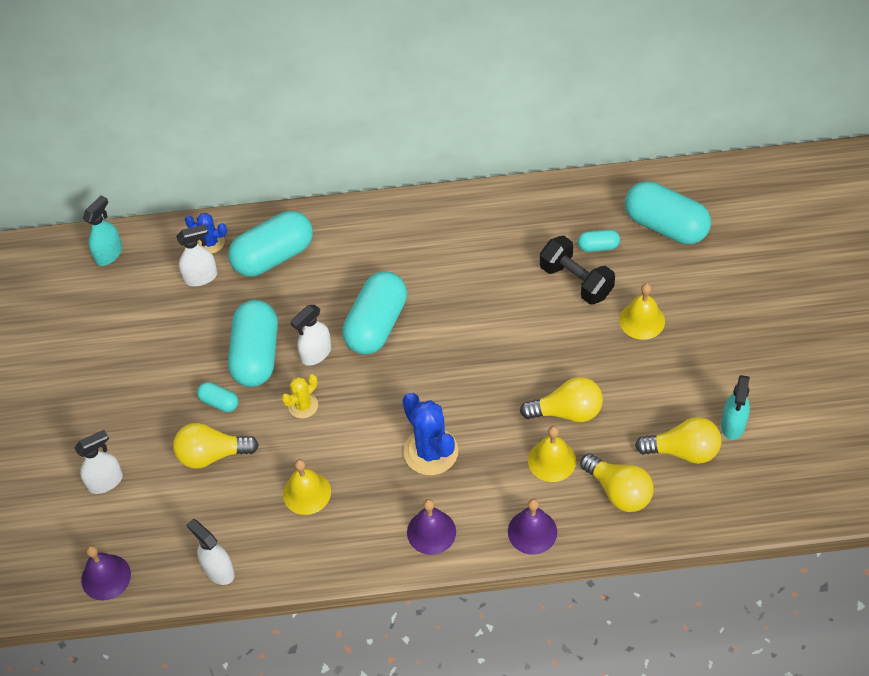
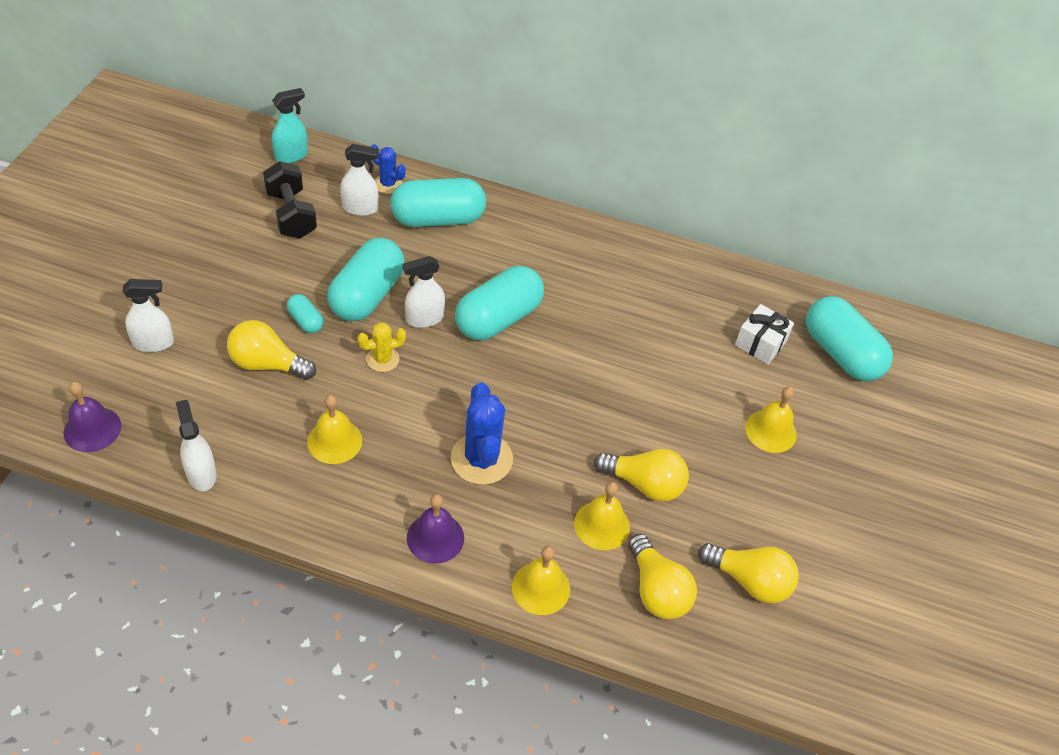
camera: 15 degrees right, 5 degrees down
purple bell [508,499,557,555] -> yellow bell [512,546,570,615]
black dumbbell [540,236,615,305] -> black dumbbell moved to [263,161,317,239]
turquoise capsule [578,229,620,252] -> white gift [735,304,794,364]
turquoise spray bottle [721,375,750,440] -> none

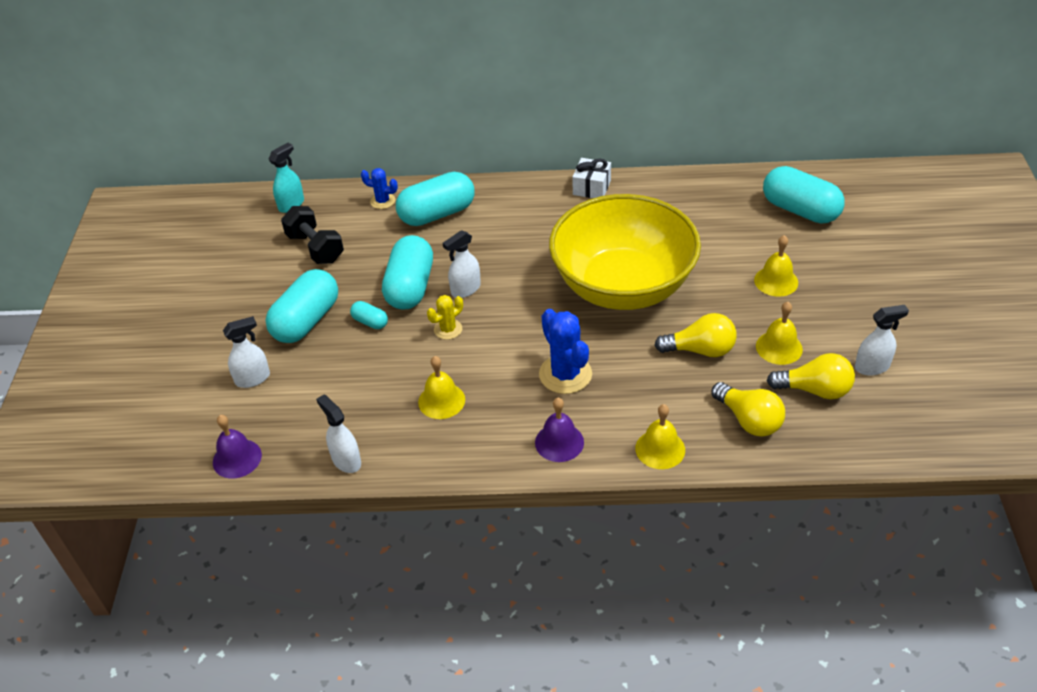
camera: 10 degrees left, 5 degrees down
yellow light bulb [227,320,316,380] -> none
white spray bottle [340,144,379,216] -> white spray bottle moved to [855,305,909,376]
turquoise capsule [455,266,544,340] -> turquoise capsule moved to [266,269,338,343]
yellow bell [574,482,630,550] -> yellow bell moved to [756,302,803,365]
white gift [735,304,794,364] -> white gift moved to [573,158,611,198]
none -> yellow bowl [549,194,701,310]

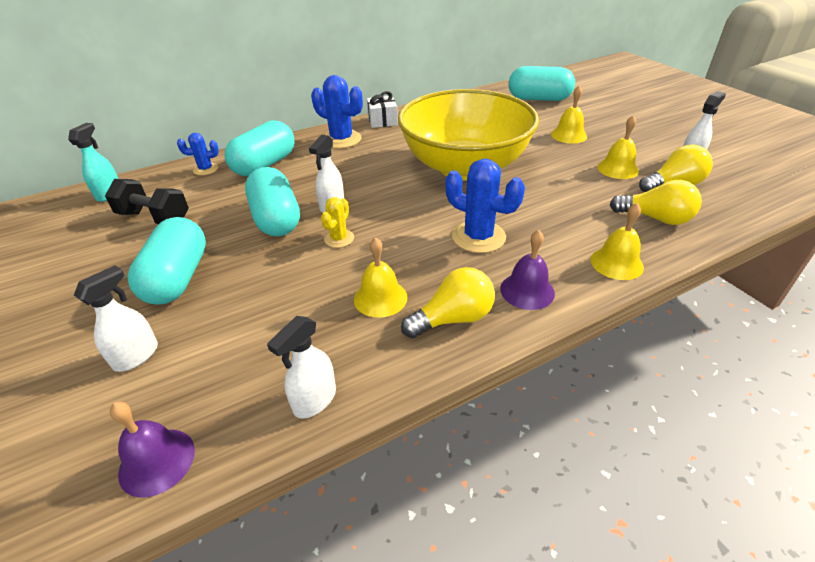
camera: 30 degrees left, 5 degrees down
white spray bottle [316,395,361,473] -> white spray bottle turned 75 degrees counterclockwise [267,316,336,419]
turquoise capsule [350,301,388,329] -> none
yellow light bulb [654,313,737,357] -> yellow light bulb moved to [401,267,495,338]
none -> blue cactus [311,75,363,149]

